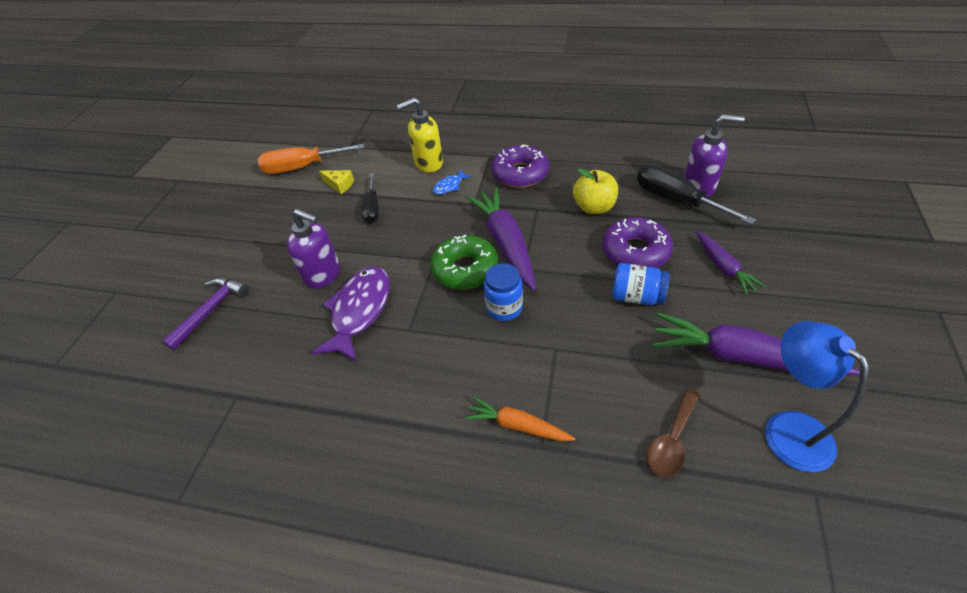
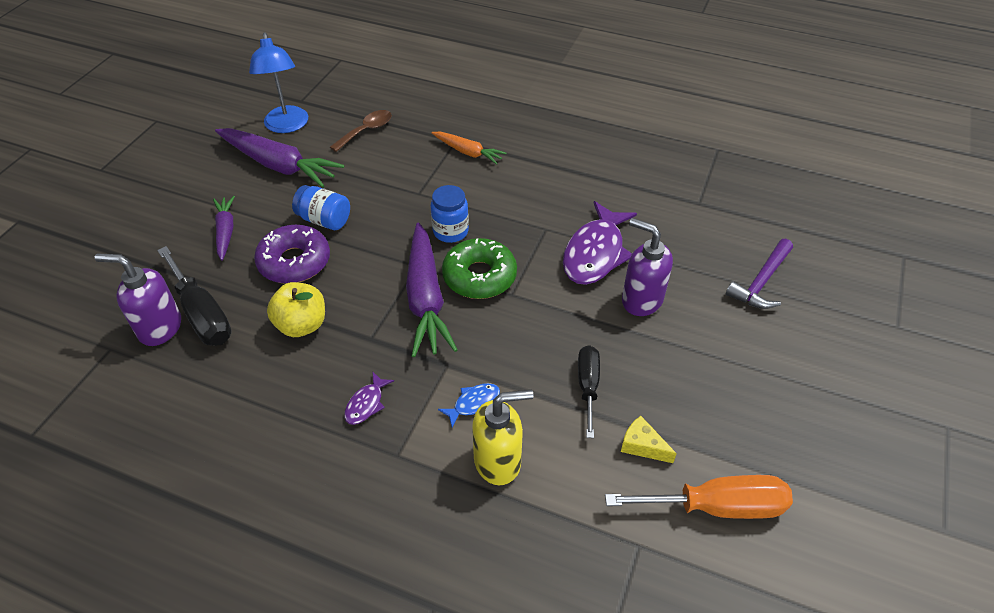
camera: 175 degrees left, 0 degrees up
purple donut [491,144,549,188] -> purple fish [344,372,394,425]

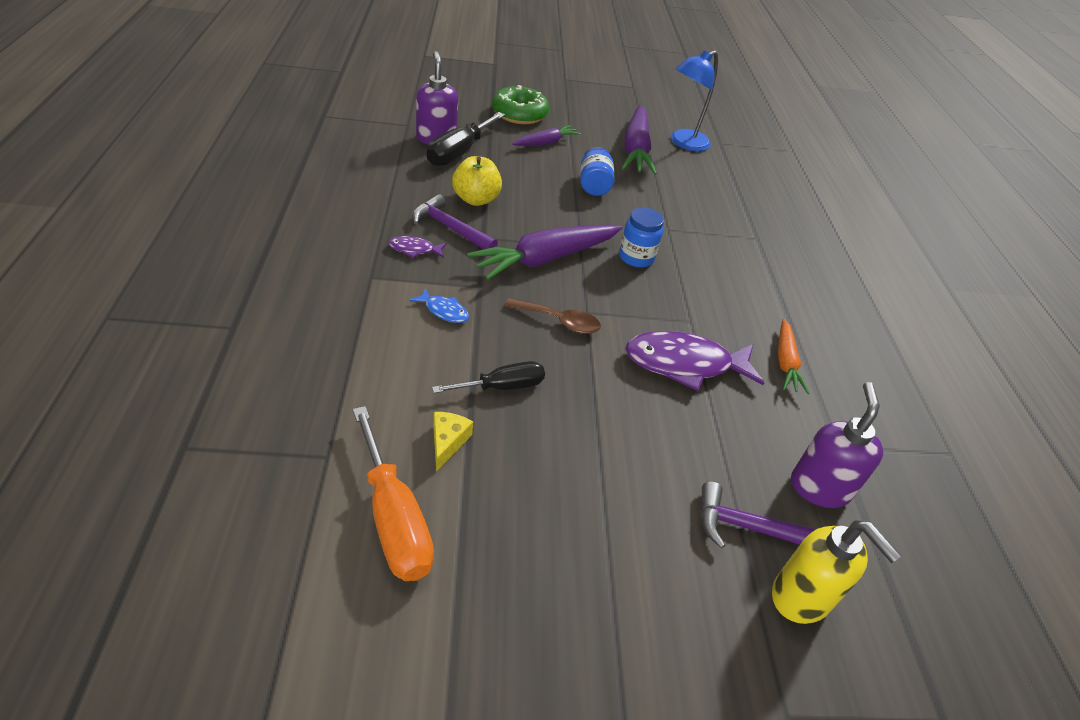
camera: 60 degrees right, 5 degrees down
purple donut [254,225,330,284] -> none
brown spoon [330,110,392,152] -> brown spoon moved to [505,298,601,334]
orange carrot [432,132,506,165] -> orange carrot moved to [778,319,810,394]
green donut [442,238,517,299] -> green donut moved to [492,85,549,124]
yellow soap dispenser [472,390,534,485] -> yellow soap dispenser moved to [772,520,902,624]
purple soap dispenser [622,218,673,316] -> purple soap dispenser moved to [791,382,883,508]
none -> purple hammer [412,194,498,250]

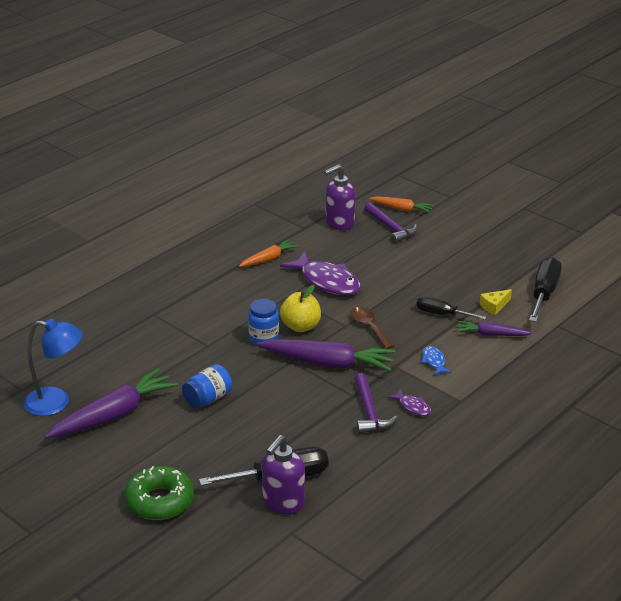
camera: 130 degrees left, 10 degrees down
orange screwdriver [353,406,434,581] -> black screwdriver [529,257,562,322]
yellow apple [452,156,502,206] -> yellow apple moved to [280,285,321,332]
purple carrot [512,125,581,146] -> purple carrot moved to [457,321,533,336]
yellow soap dispenser [772,520,902,624] -> orange carrot [369,197,434,213]

